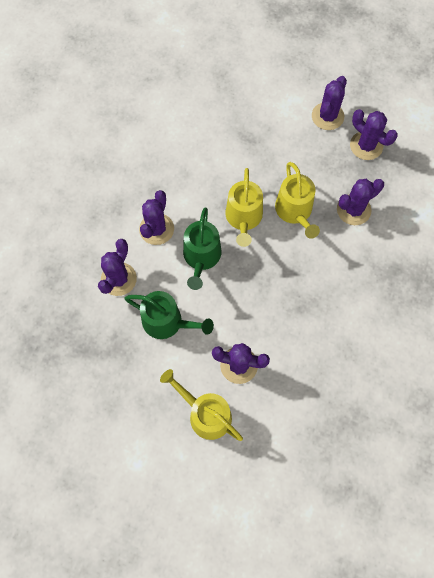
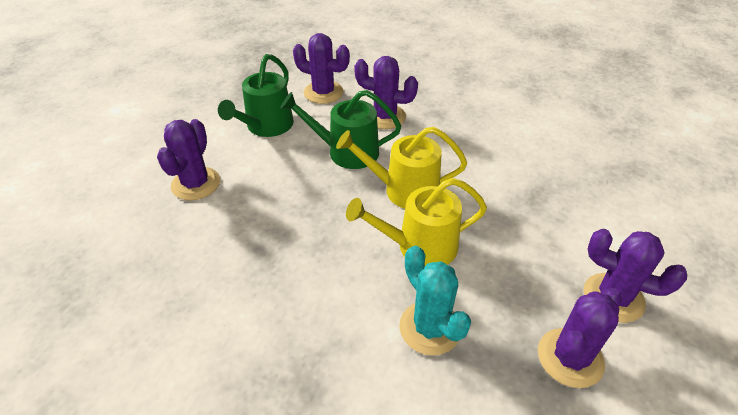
camera: 90 degrees right, 25 degrees down
yellow watering can [160,369,243,441] -> none
purple cactus [337,179,384,225] -> turquoise cactus [399,246,471,356]

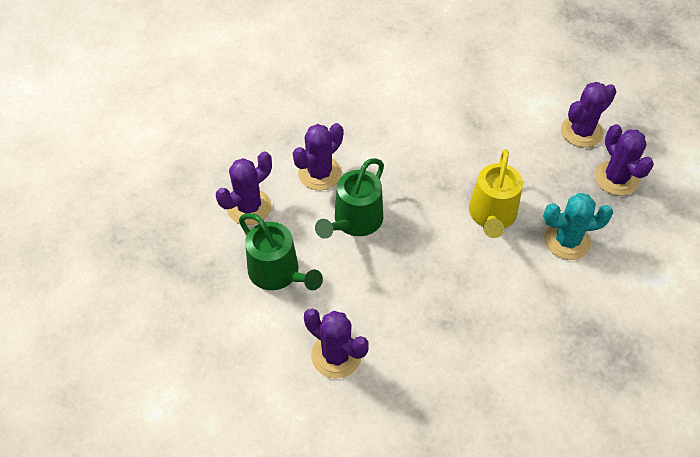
camera: 65 degrees left, 10 degrees up
yellow watering can [336,127,467,209] -> none

